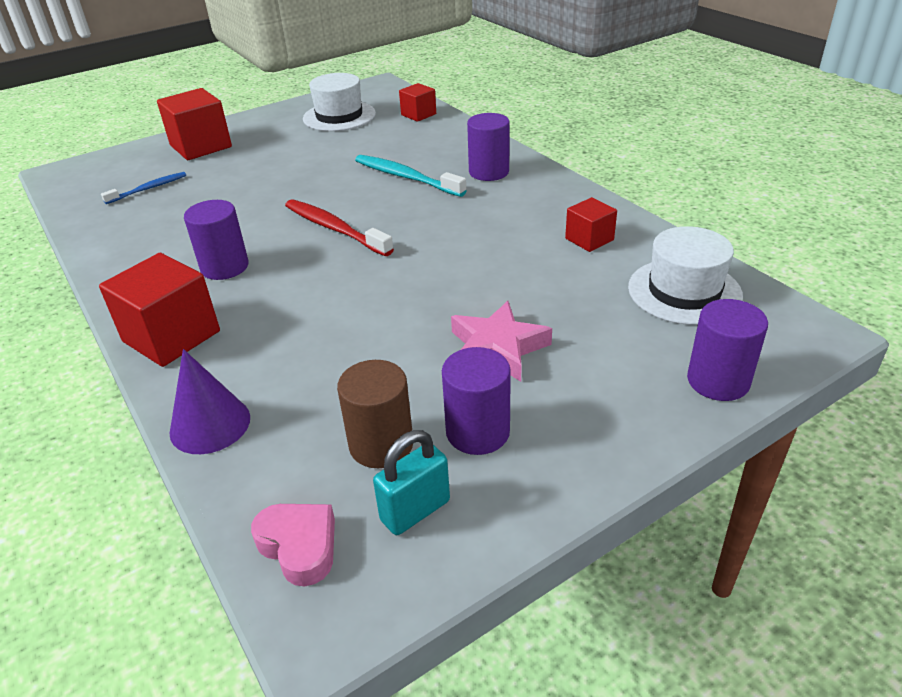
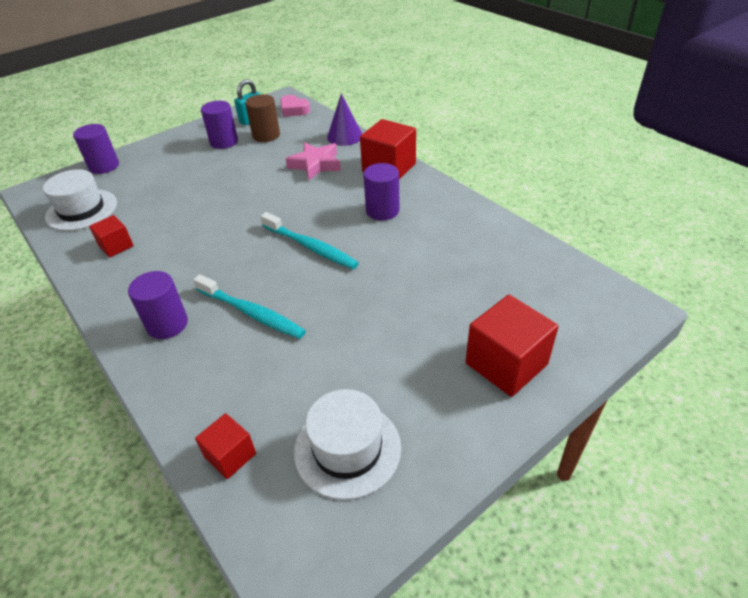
camera: 175 degrees right, 5 degrees up
blue toothbrush [101,172,186,204] -> none
red toothbrush [285,199,394,256] -> turquoise toothbrush [260,212,359,269]
pink star [451,301,552,382] -> pink star moved to [285,142,341,180]

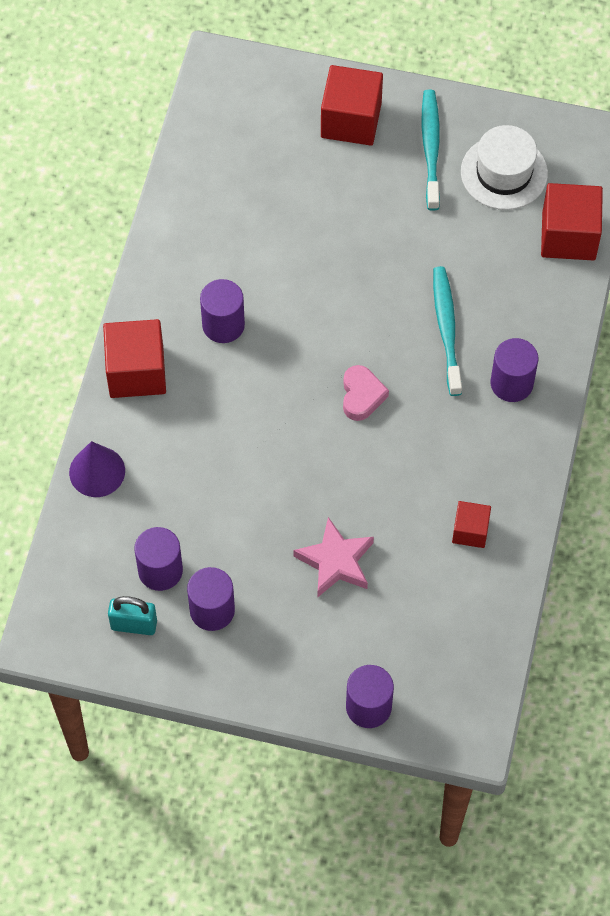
camera: 130 degrees left, 20 degrees up
white hat [43,169,117,231] -> none
red cube [195,413,256,479] -> red cube [541,183,603,260], size x1.76
brown cylinder [245,94,280,142] -> purple cylinder [134,527,183,591]
turquoise toothbrush [260,212,359,269] -> turquoise toothbrush moved to [422,90,440,211]
pink heart [280,95,310,116] -> pink heart moved to [343,365,389,421]
pink star [285,142,341,180] -> pink star moved to [293,517,374,597]

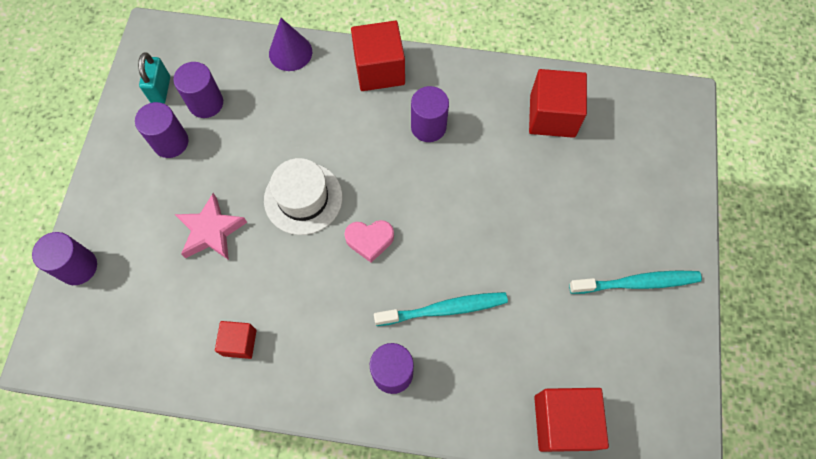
camera: 85 degrees right, 5 degrees up
red cube [321,65,383,146] -> red cube moved to [529,69,587,138]
white hat [461,125,548,210] -> white hat moved to [264,158,343,235]

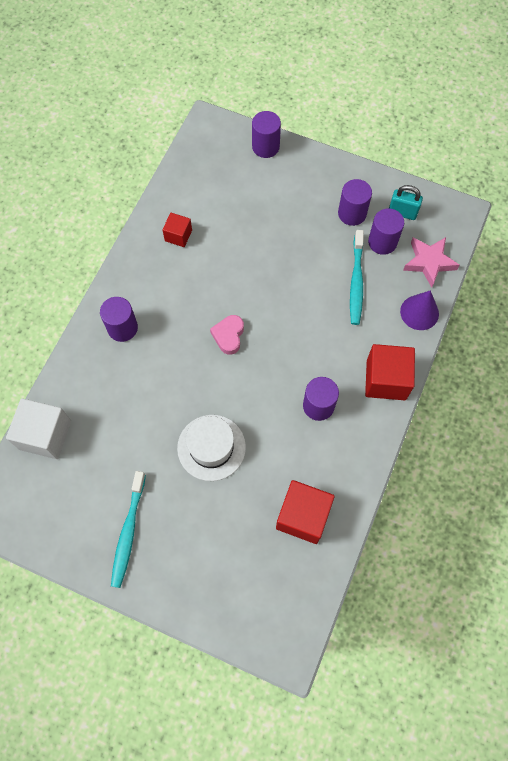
camera: 105 degrees right, 0 degrees up
pink star [175,193,247,260] -> pink star moved to [403,237,459,287]
white hat [264,158,343,235] -> white hat moved to [177,415,246,481]
turquoise toothbrush [374,292,508,326] -> turquoise toothbrush moved to [350,230,364,325]
red cube [534,388,609,452] -> white cube [6,398,71,459]

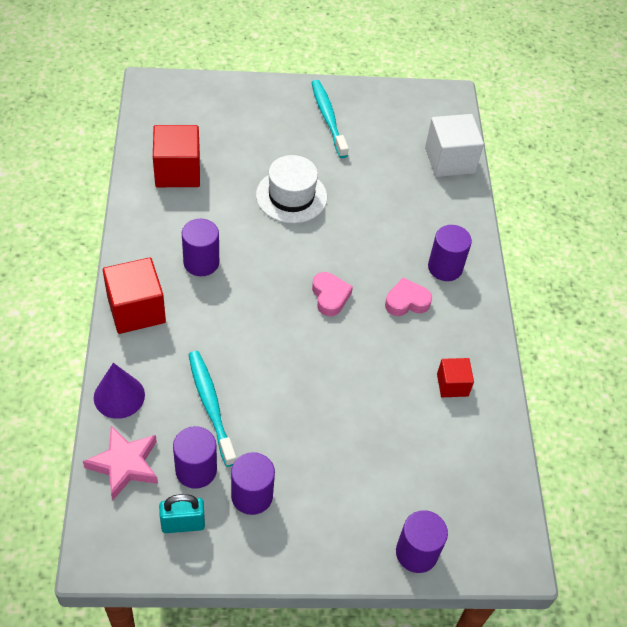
camera: 150 degrees right, 15 degrees down
none -> pink heart [385,278,432,316]

